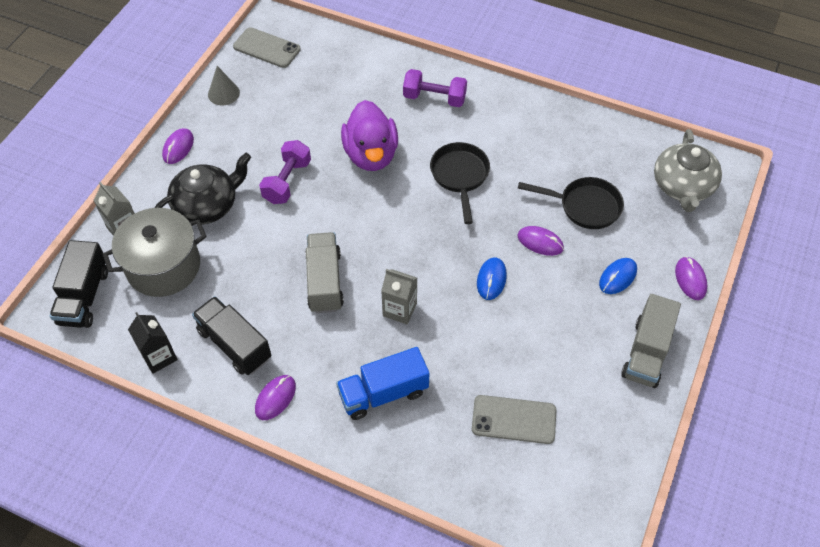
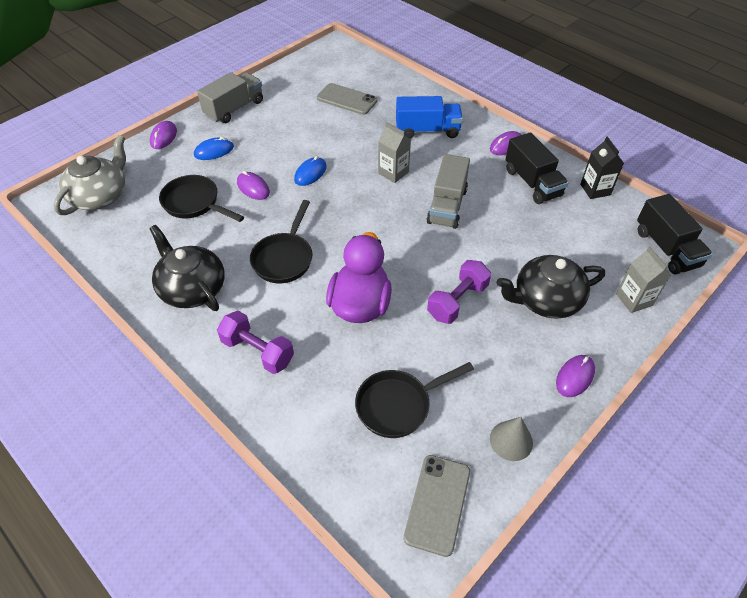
camera: 160 degrees left, 5 degrees down
black truck [50,240,108,328] -> black truck turned 135 degrees clockwise [637,194,713,275]
grey pot [103,208,207,297] -> none
grey phone [233,27,301,68] -> grey phone turned 60 degrees clockwise [404,455,470,557]
none -> black teapot [149,225,225,311]
none -> black pan [355,362,474,438]

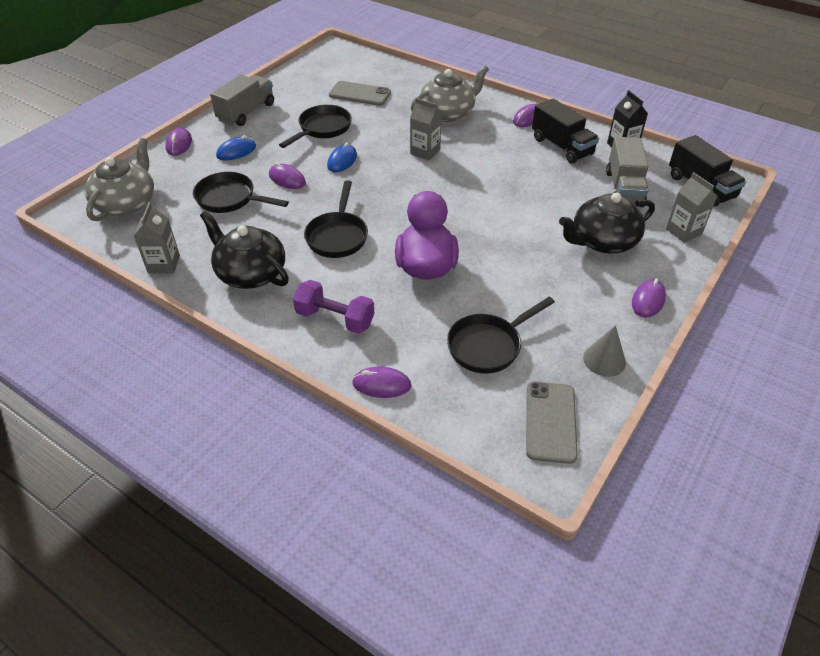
camera: 10 degrees left, 5 degrees down
blue truck [396,96,463,139] -> grey teapot [411,65,489,122]
grey truck [427,154,470,229] -> grey truck moved to [606,137,649,207]
purple dumbbell [427,260,491,324] -> none
none -> grey carton [134,203,180,273]
none -> black pan [279,105,352,148]
none -> purple mouse [352,367,411,398]

